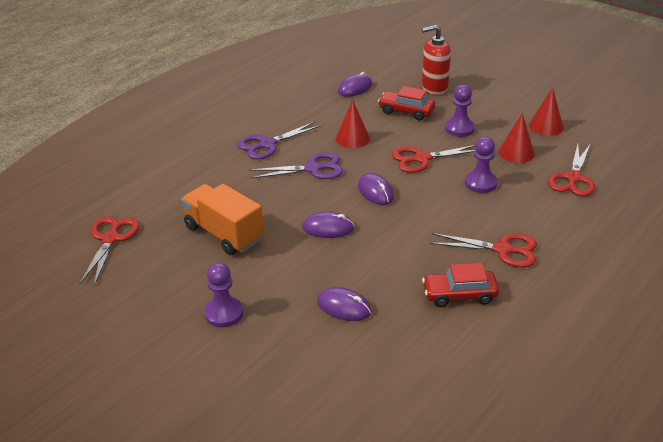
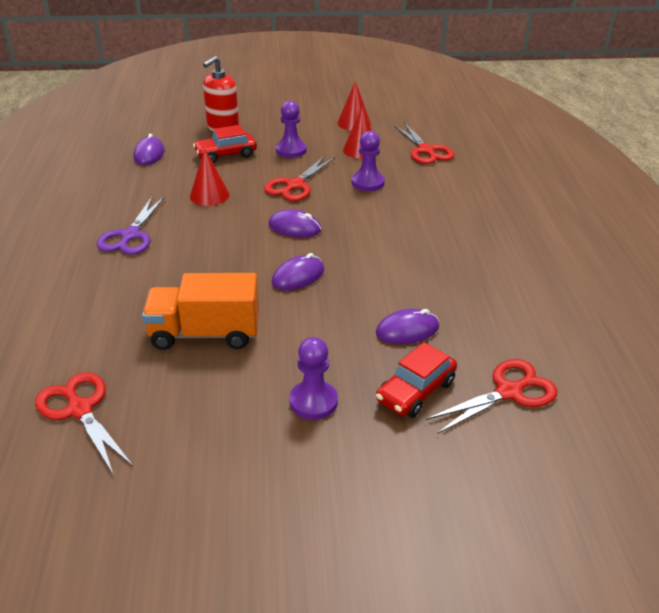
camera: 45 degrees left, 0 degrees up
purple scissors [249,152,343,179] -> none
red car [422,263,499,307] -> red car moved to [376,342,457,418]
red scissors [430,233,537,267] -> red scissors moved to [425,359,557,434]

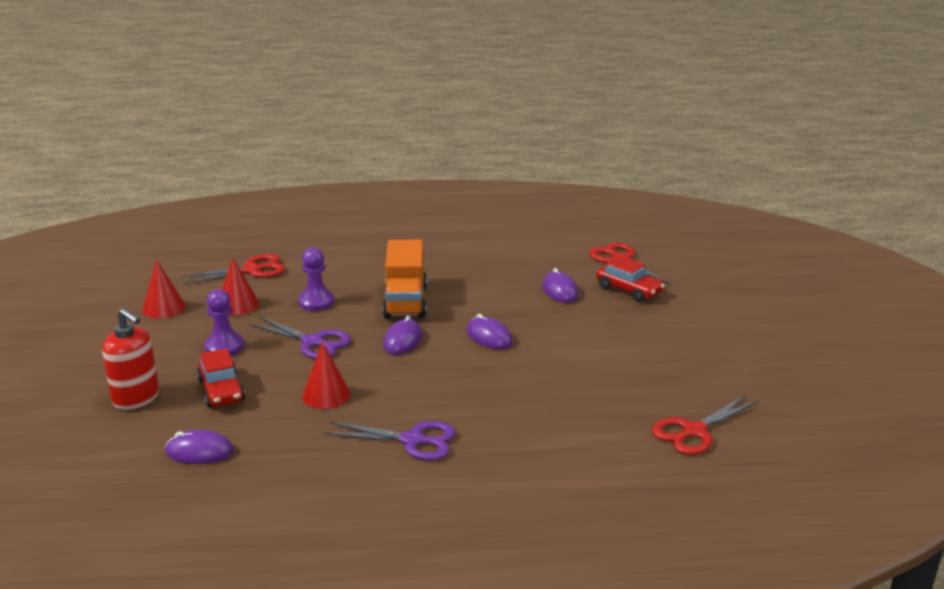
camera: 90 degrees left, 10 degrees down
orange truck [142,273,259,350] -> orange truck moved to [382,239,427,319]
red scissors [264,156,336,201] -> purple scissors [249,316,351,359]
purple pawn [289,337,338,420] -> none

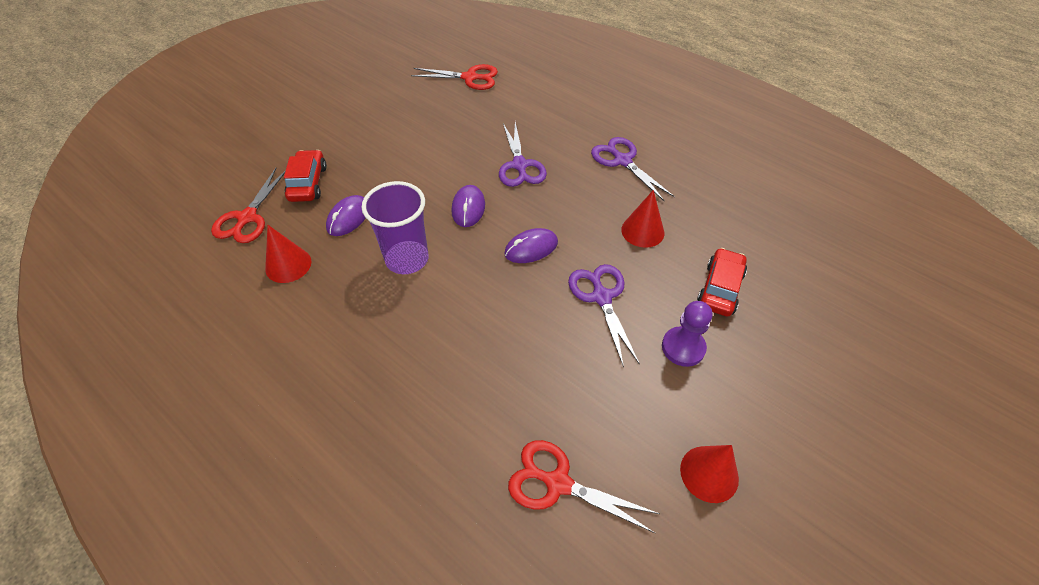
camera: 135 degrees left, 25 degrees up
red soap dispenser [102,308,159,410] -> none
purple mouse [165,430,234,464] -> none
red cone [222,256,259,315] -> red cone moved to [265,225,311,283]
purple pawn [298,248,334,311] -> none
orange truck [382,239,427,319] -> none
none -> purple cup [362,181,429,274]
none -> purple scissors [499,122,547,187]

